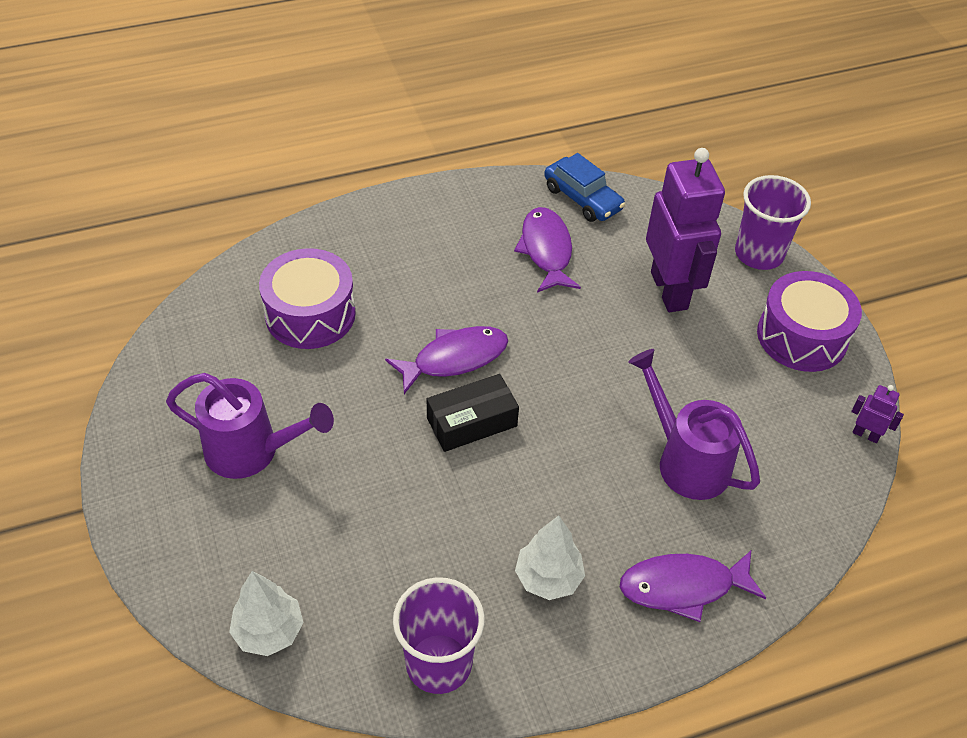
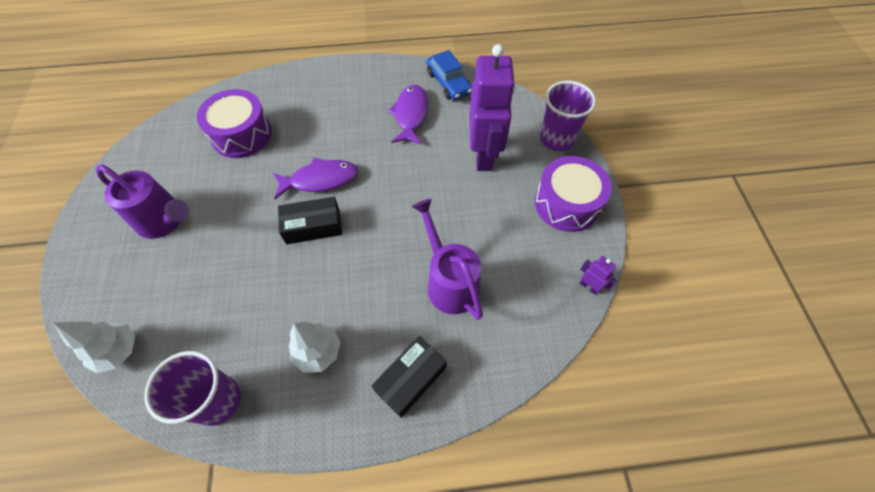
camera: 15 degrees right, 10 degrees up
purple fish [620,551,766,622] -> black box [372,336,447,418]

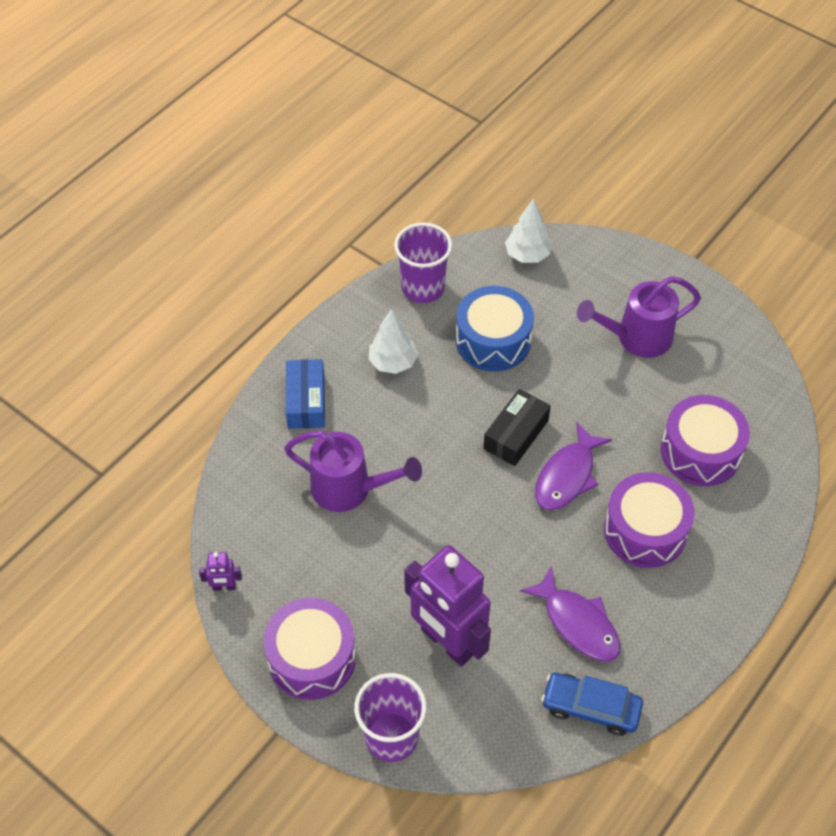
camera: 135 degrees right, 5 degrees down
black box [372,336,447,418] -> blue box [286,359,325,429]
none -> blue drum [456,286,534,371]
none -> purple drum [604,472,695,568]

